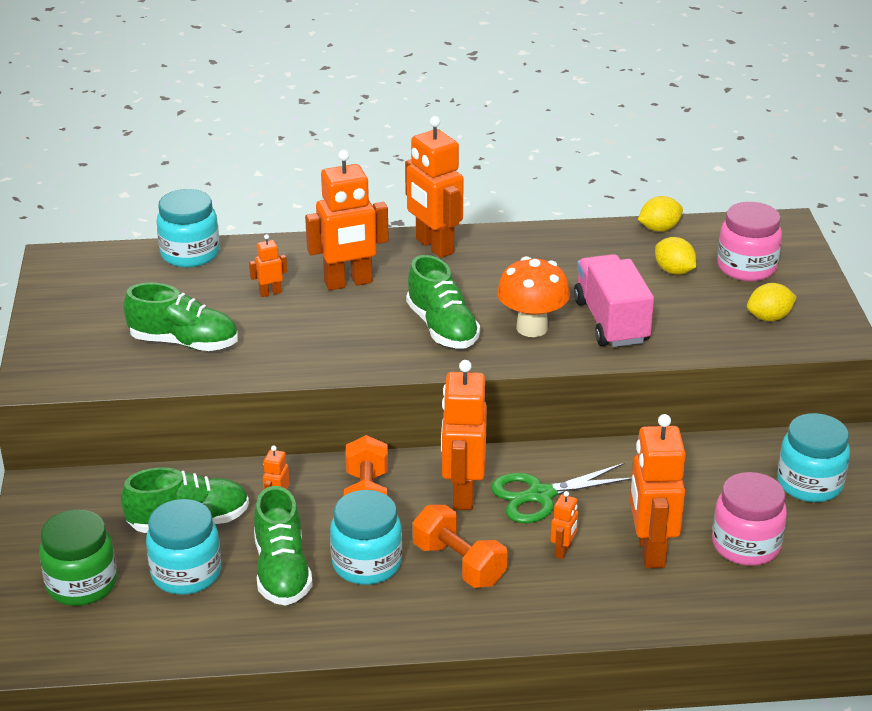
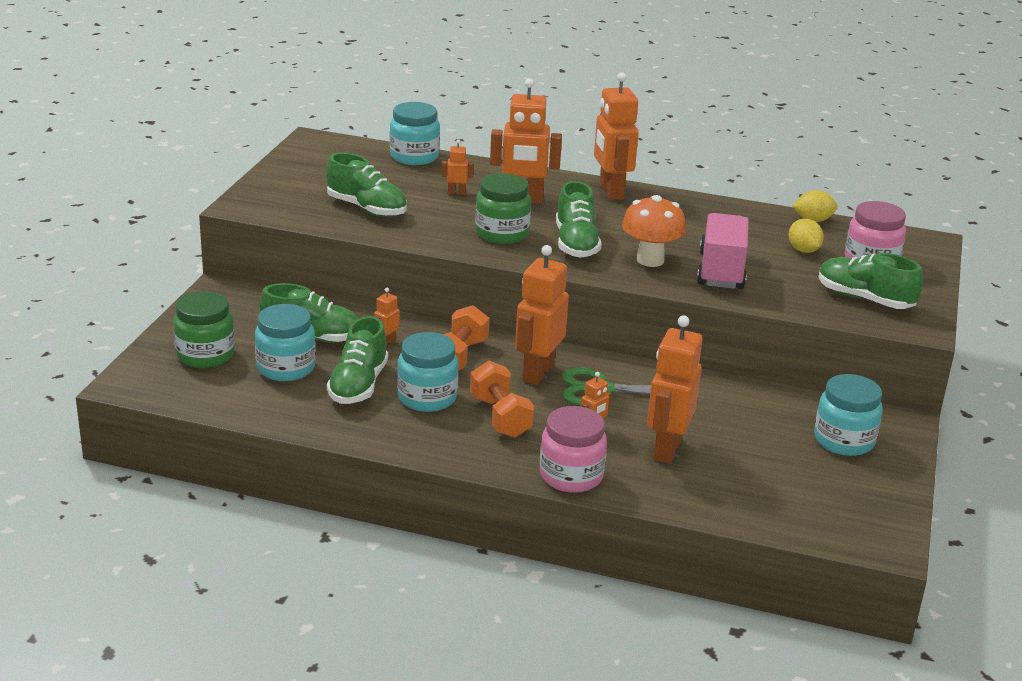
camera: 20 degrees right, 5 degrees down
pink jar [712,472,787,566] -> pink jar moved to [540,406,607,493]
yellow lemon [747,283,797,321] -> green shoe [819,253,923,309]
none -> green jar [475,173,531,244]

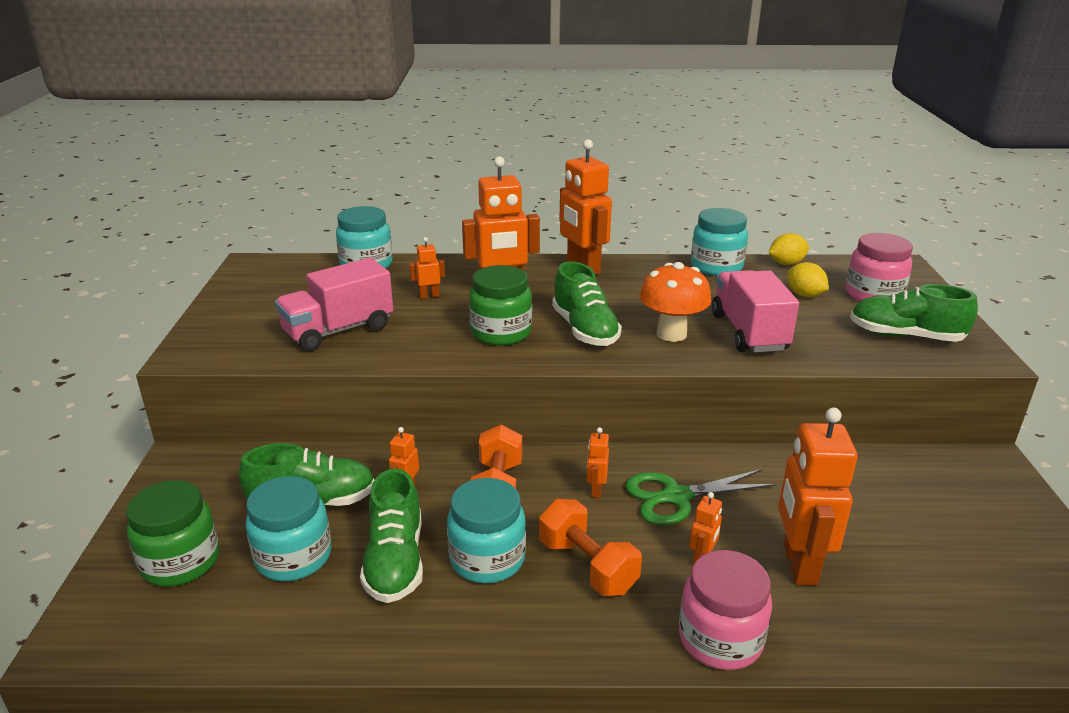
camera: 15 degrees left, 0 degrees up
green shoe [326,152,407,217] -> pink truck [275,258,394,351]
orange robot [515,245,569,385] -> orange robot [587,427,609,498], size x0.46
turquoise jar [814,374,883,456] -> turquoise jar moved to [691,208,748,276]

